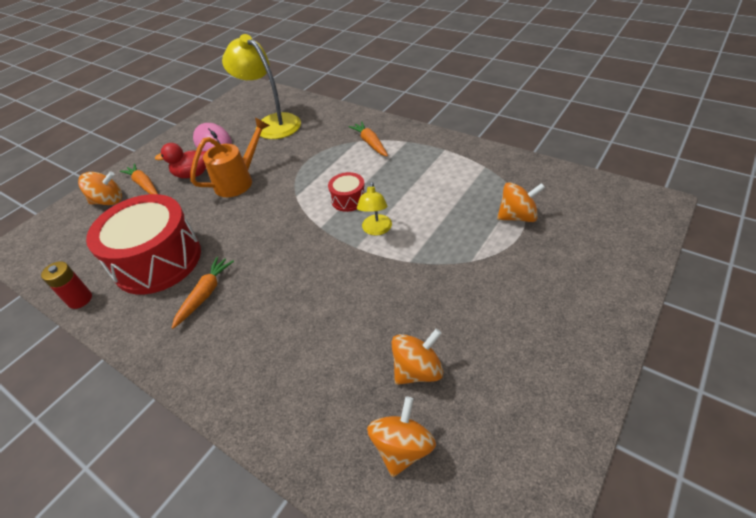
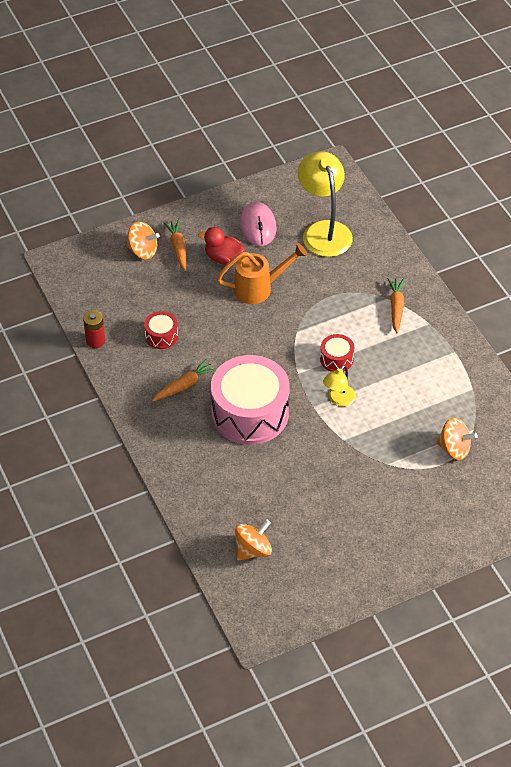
camera: 25 degrees right, 5 degrees up
red drum [86,194,201,294] -> red drum [144,311,178,349], size x0.44
orange spinning top [392,329,444,385] -> none
none -> pink drum [211,355,290,445]

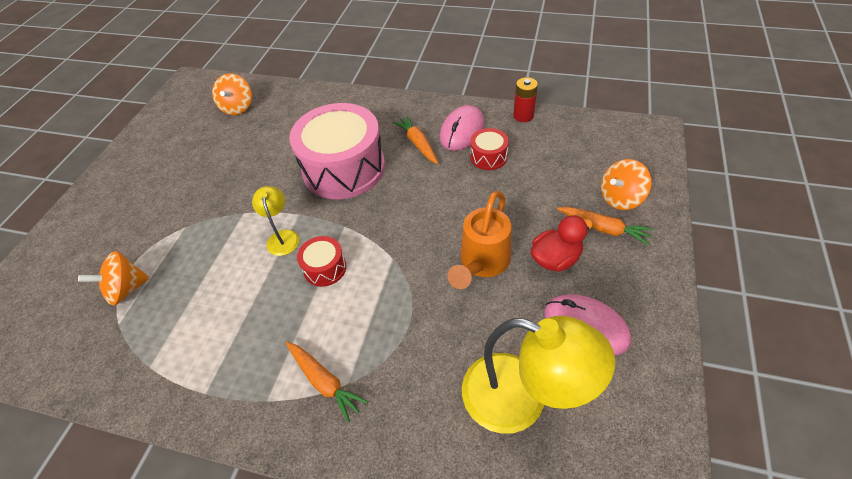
camera: 135 degrees right, 0 degrees up
orange carrot [152,359,217,402] -> orange carrot turned 150 degrees clockwise [393,116,439,164]
none -> pink mouse [440,105,485,151]

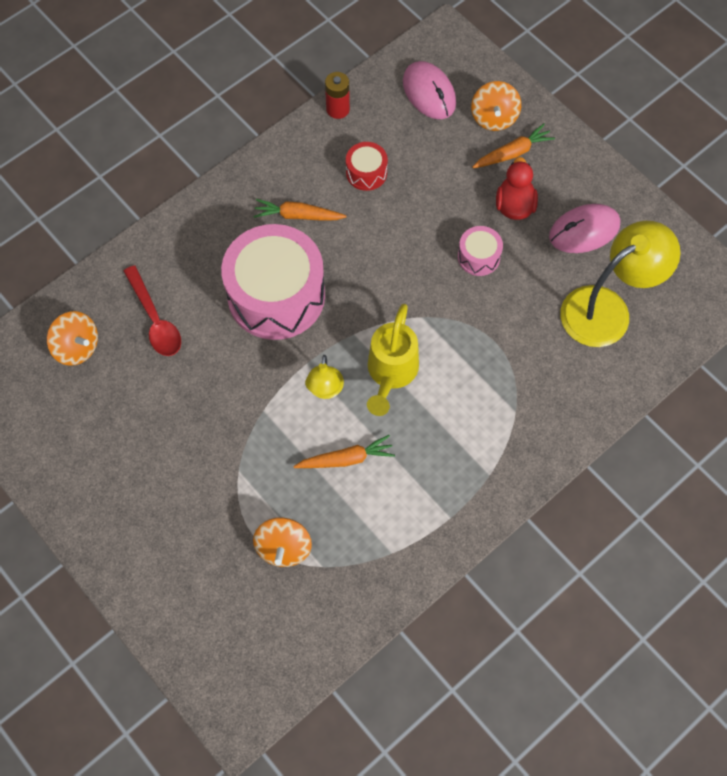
camera: 60 degrees left, 15 degrees up
yellow lamp [252,186,299,256] -> yellow lamp turned 105 degrees counterclockwise [305,355,344,399]
orange carrot [286,342,368,423] -> orange carrot moved to [293,435,395,468]
red drum [297,236,346,287] -> yellow watering can [367,304,419,416]
pink mouse [440,105,485,151] -> pink mouse moved to [403,61,456,119]
orange watering can [447,191,511,289] -> pink drum [458,226,503,276]
none -> red spoon [124,265,181,356]

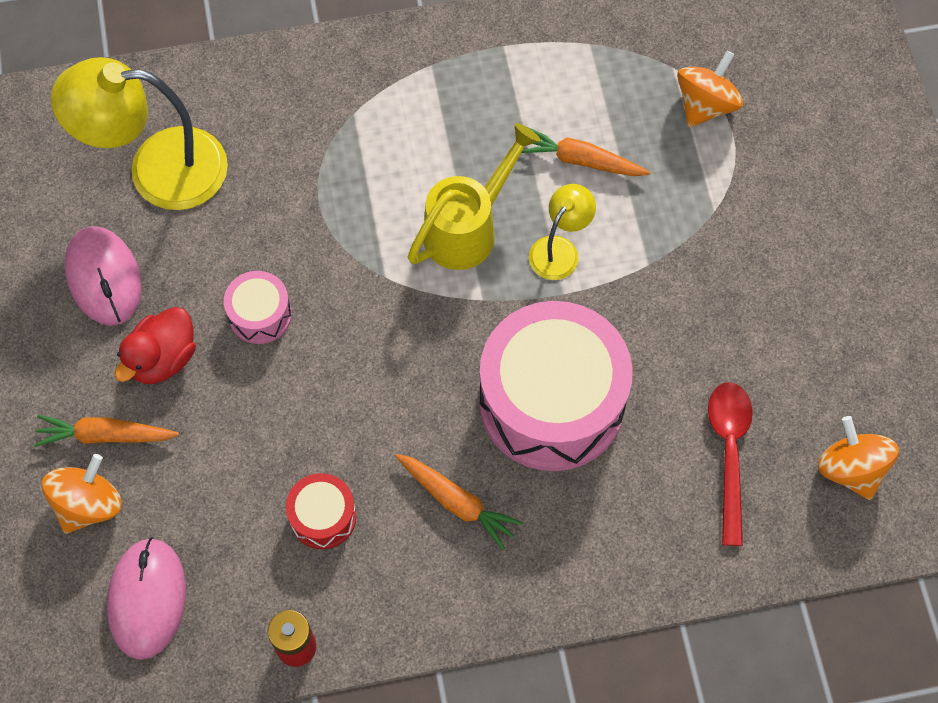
camera: 150 degrees left, 0 degrees up
pink mouse [549,204,620,253] -> pink mouse turned 60 degrees clockwise [64,226,142,326]

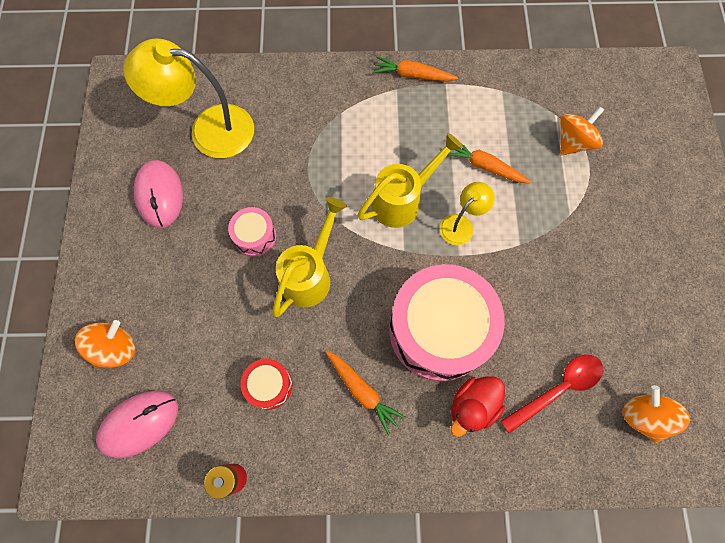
camera: 10 degrees right, 5 degrees up
orange carrot [34,415,179,447] -> orange carrot moved to [373,56,458,81]
pink mouse [107,537,186,660] -> pink mouse turned 45 degrees clockwise [96,391,178,458]
red duck [115,307,196,384] -> red duck moved to [451,376,505,437]
red spoon [708,382,753,546] -> red spoon turned 45 degrees clockwise [500,355,603,434]
none -> yellow watering can [272,197,347,317]

